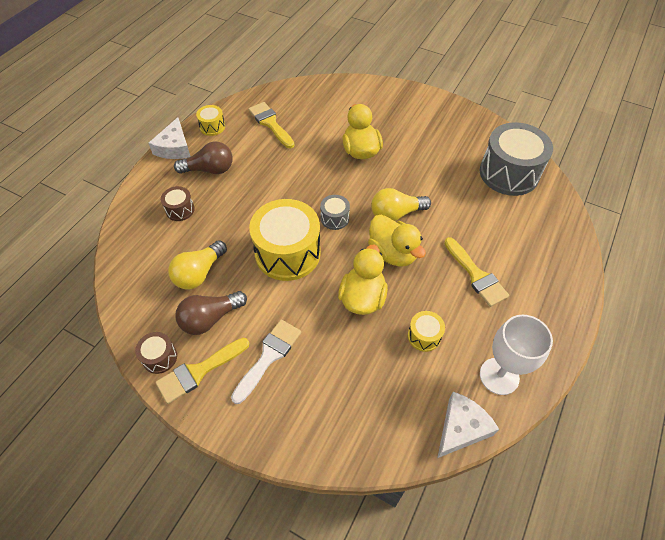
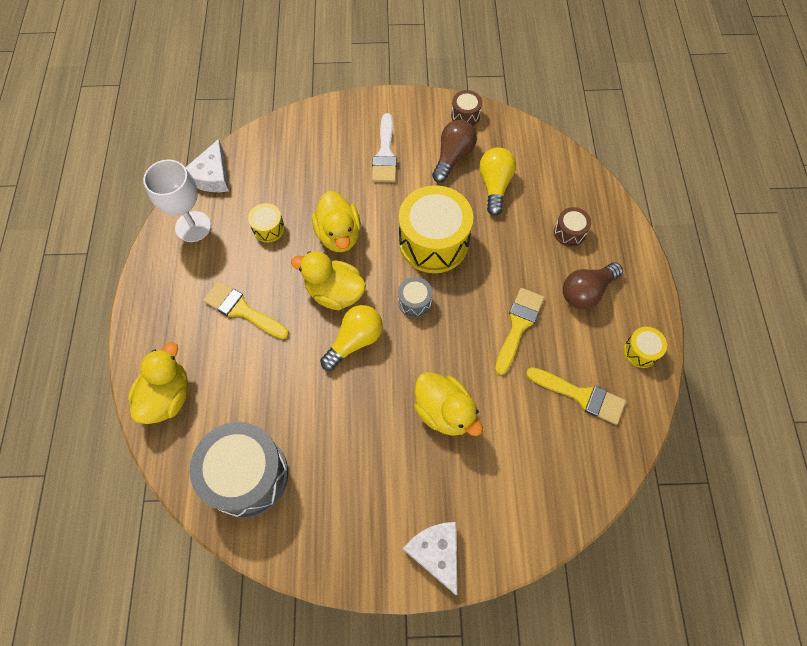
camera: 150 degrees right, 10 degrees up
white cheese [148,117,191,159] -> white cheese moved to [403,522,457,595]
yellow brush [155,338,249,404] -> yellow brush moved to [495,288,544,375]
none -> yellow duck [128,342,188,424]

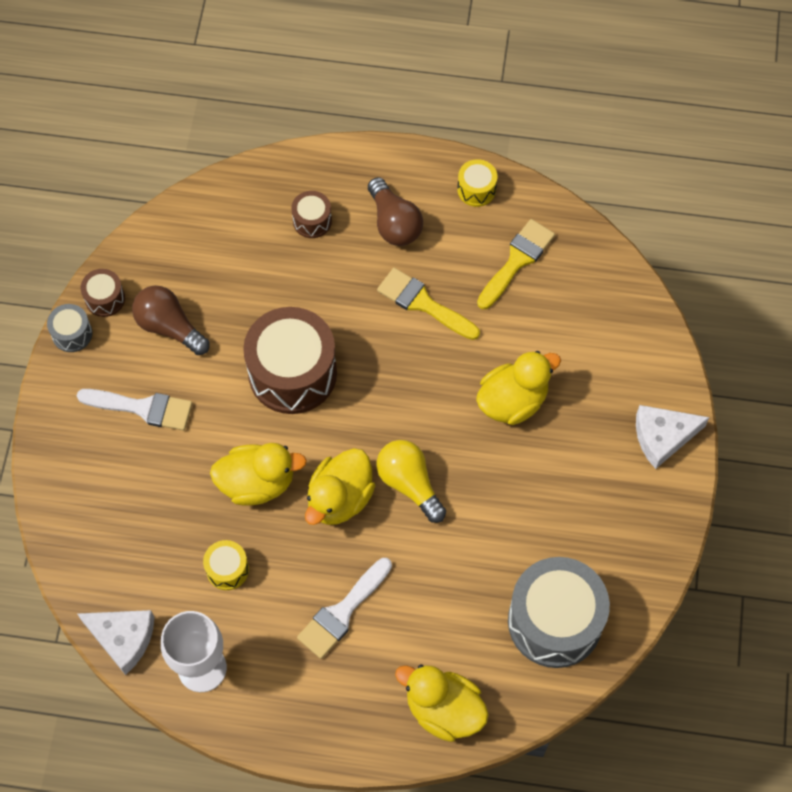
camera: 80 degrees left, 0 degrees up
yellow brush [203,281,289,339] -> white brush [297,558,392,659]
grey drum [398,277,433,318] -> grey drum moved to [47,304,92,352]
yellow drum [399,185,473,273] -> brown drum [243,307,337,414]
yellow light bulb [479,147,516,216] -> none

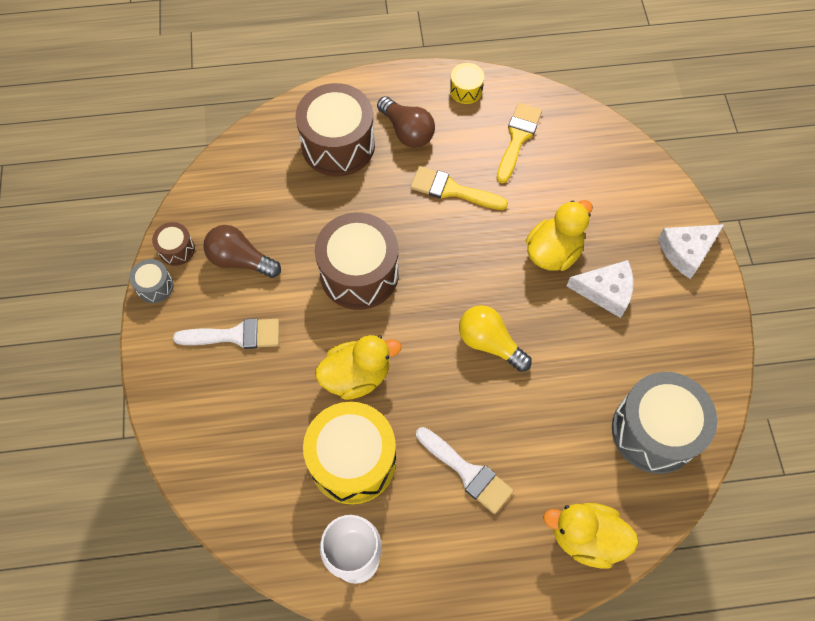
camera: 15 degrees left, 0 degrees up
white cheese [77,610,155,675] -> white cheese moved to [567,260,633,318]
yellow drum [203,540,249,590] -> yellow drum [303,402,396,505], size x2.18
brown drum [291,191,332,238] -> brown drum [296,83,375,176], size x2.18
white brush [297,558,392,659] -> white brush turned 75 degrees counterclockwise [416,427,514,514]
yellow duck [305,448,375,525] -> none

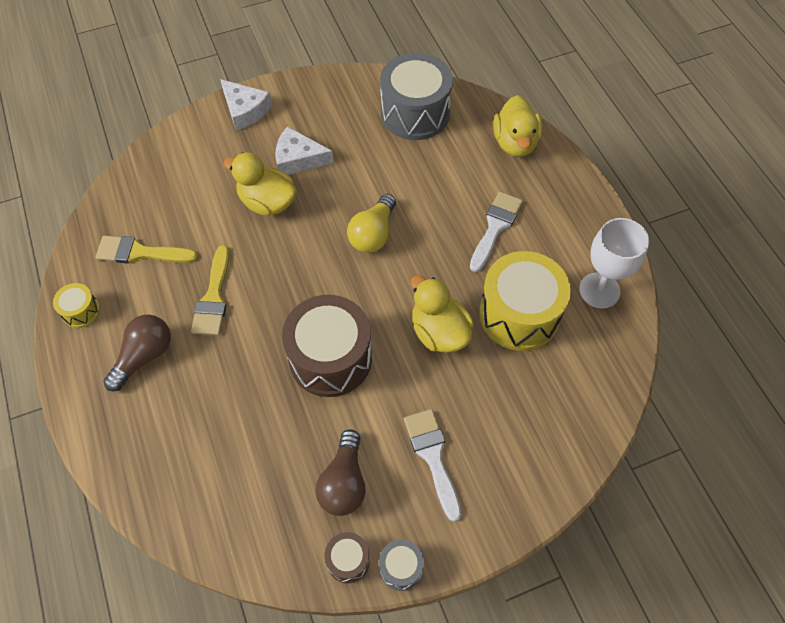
camera: 105 degrees left, 5 degrees down
brown drum [296,83,375,176] -> none
white cheese [567,260,633,318] -> white cheese turned 75 degrees counterclockwise [275,126,334,175]

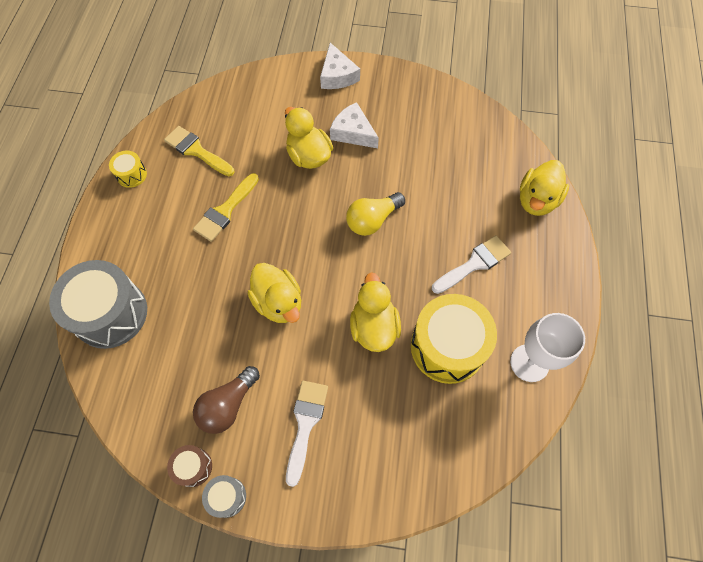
camera: 30 degrees right, 5 degrees up
brown light bulb [103,315,171,391] -> none
brown drum [282,295,372,397] -> yellow duck [247,263,301,323]
grey drum [380,53,453,140] -> grey drum moved to [49,260,147,349]

